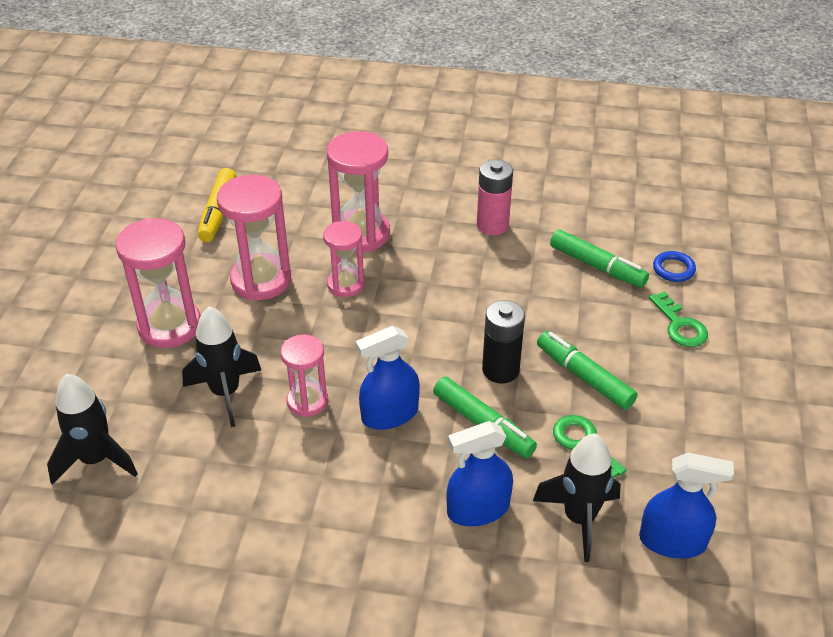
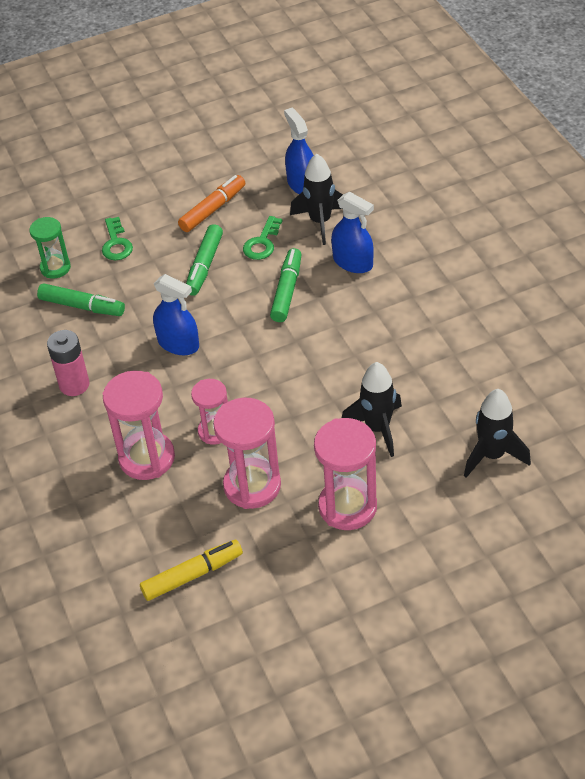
camera: 120 degrees left, 5 degrees up
pink hourglass [280,334,328,417] -> none
blue spray bottle [356,326,420,430] -> blue spray bottle moved to [153,274,199,355]
black battery [482,300,525,384] -> none
green marker [550,230,649,288] -> green marker turned 105 degrees clockwise [37,283,125,316]
green key [649,291,708,347] -> green key turned 135 degrees clockwise [102,217,133,260]
blue ring [653,251,696,282] -> green hourglass [29,217,71,279]
none -> orange marker [178,175,245,232]

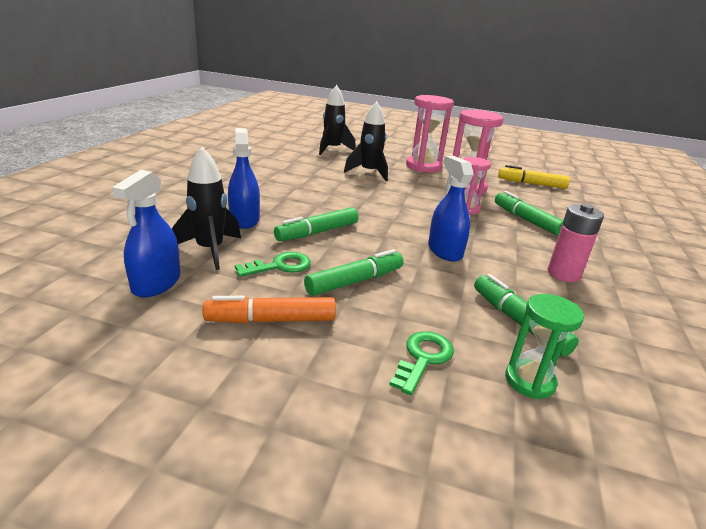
camera: 145 degrees left, 20 degrees down
pink hourglass [103,370,175,480] -> green marker [495,191,563,236]

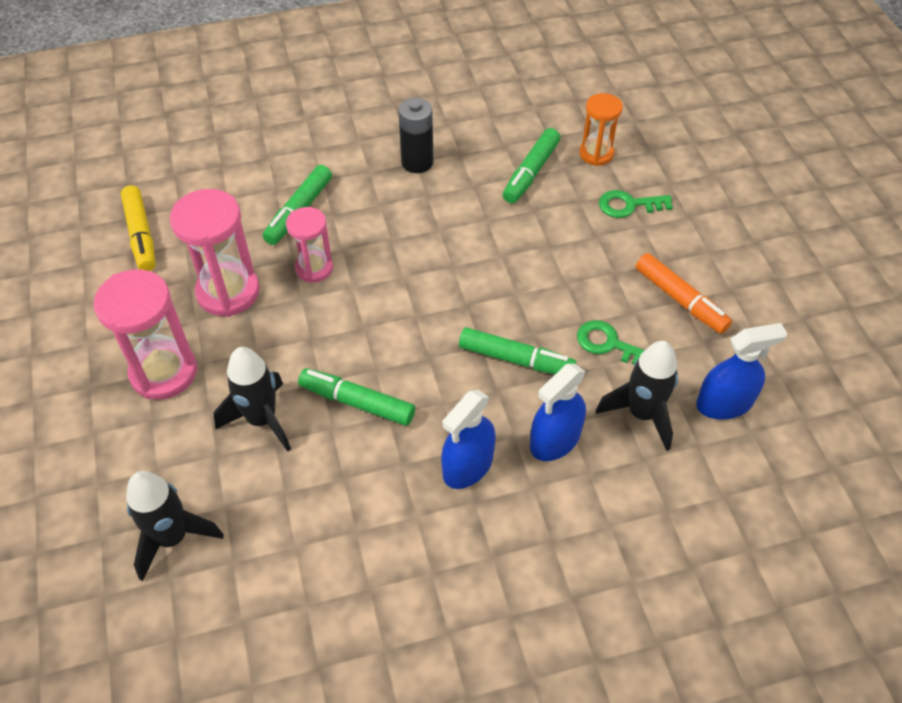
camera: 120 degrees left, 25 degrees up
green marker [304,249,404,296] -> green marker moved to [298,368,415,426]
blue spray bottle [428,156,474,262] -> blue spray bottle moved to [441,390,496,489]
green hourglass [505,294,584,399] -> orange hourglass [579,93,623,166]
pink battery [548,203,604,282] -> black battery [398,98,433,173]

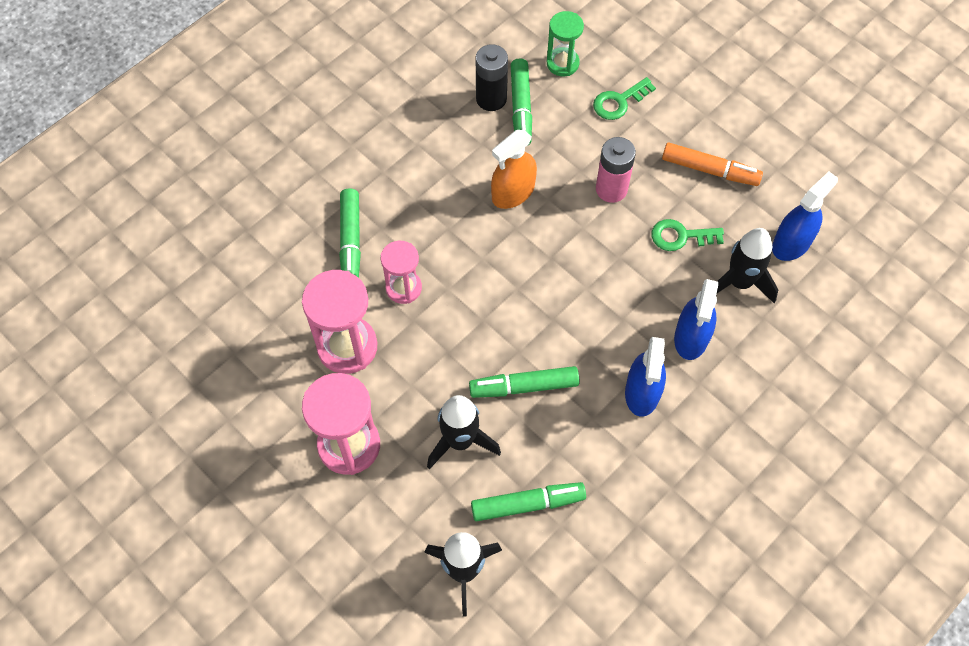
camera: 30 degrees left, 10 degrees up
yellow marker [121,185,156,271] -> none
black battery [398,98,433,173] -> black battery moved to [476,44,508,111]
green marker [459,327,576,374] -> green marker moved to [471,482,586,521]
orange hourglass [579,93,623,166] -> green hourglass [547,11,584,76]
none -> orange spray bottle [491,130,537,209]
none -> pink battery [596,137,636,203]

